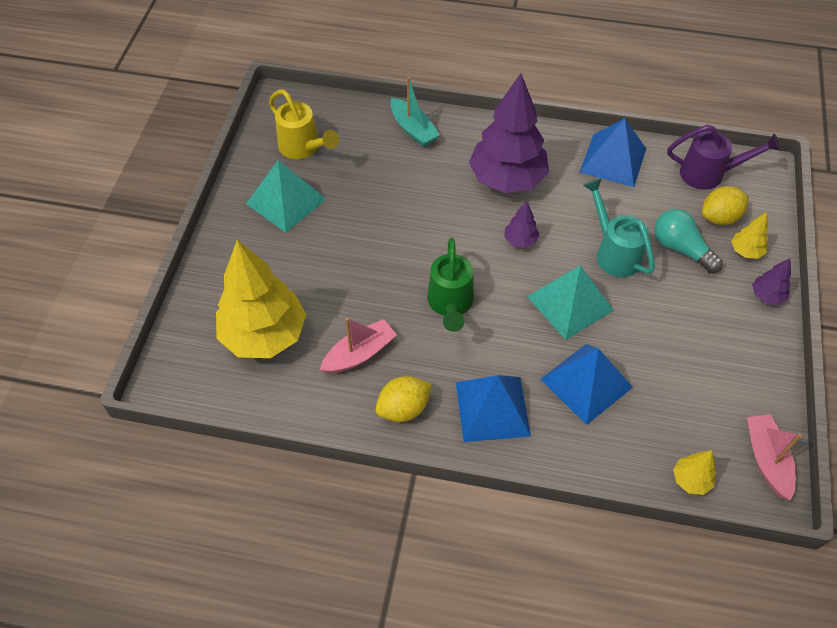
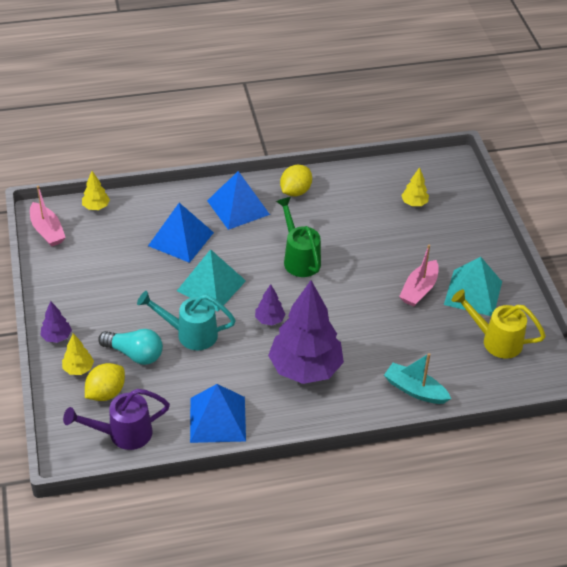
camera: 155 degrees right, 10 degrees down
yellow tree [216,240,306,358] -> yellow tree [401,167,429,206], size x0.42
pink boat [320,318,397,373] -> pink boat moved to [399,245,439,307]
turquoise watering can [583,178,655,277] -> turquoise watering can turned 150 degrees clockwise [137,291,236,350]

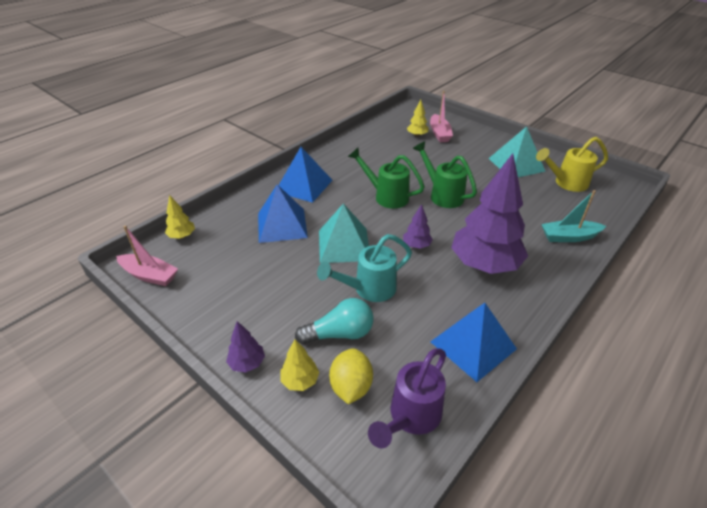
camera: 35 degrees left, 5 degrees down
yellow lemon [280,165,312,196] -> none
pink boat [399,245,439,307] -> pink boat moved to [430,91,453,142]
none -> green watering can [413,141,477,208]

